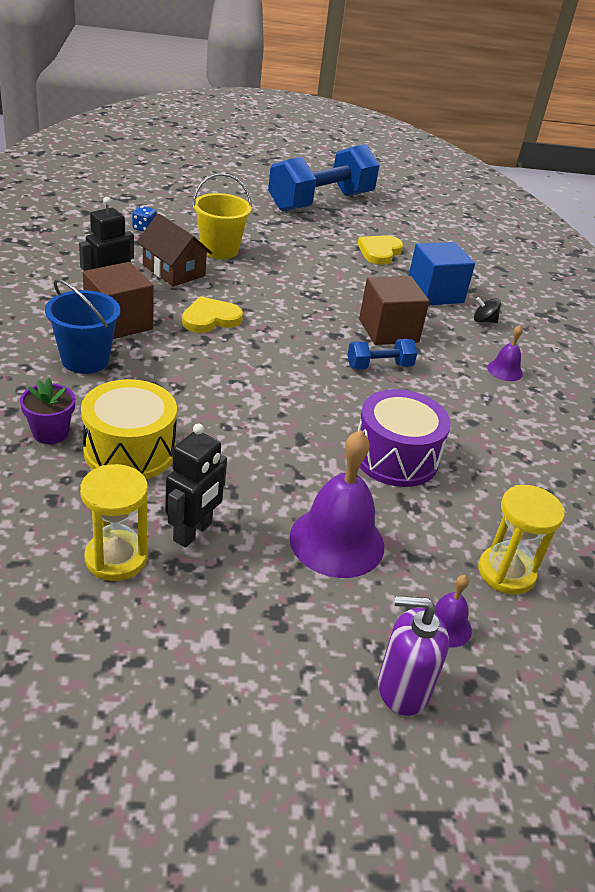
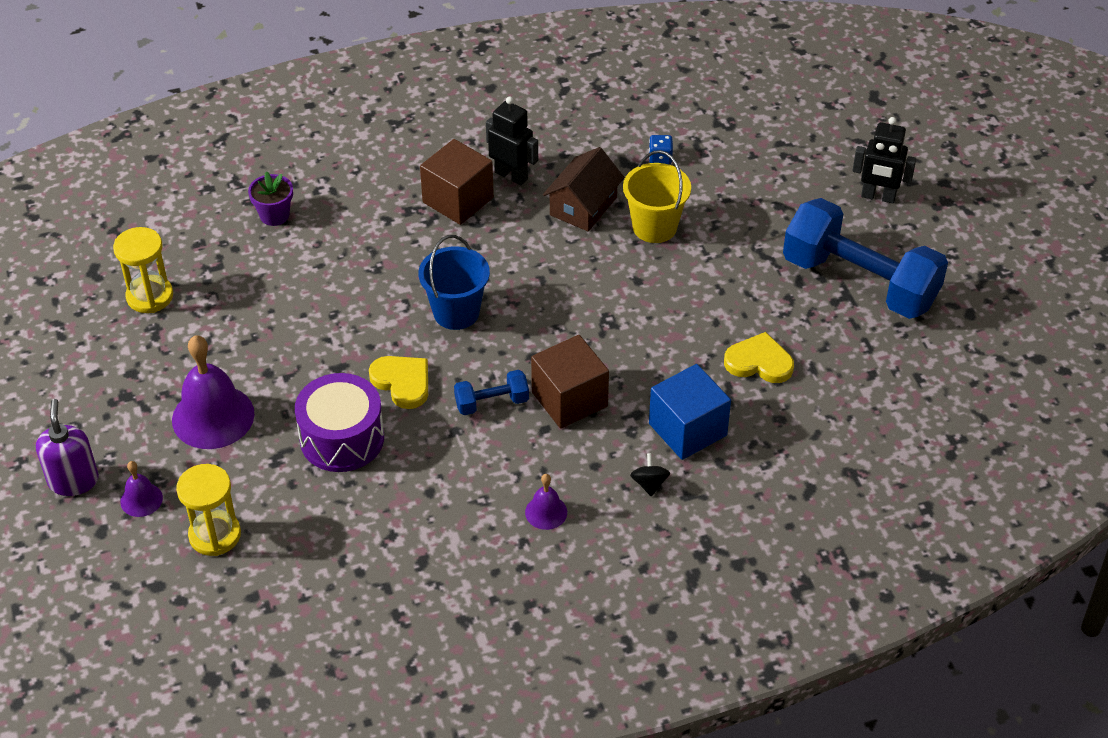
camera: 80 degrees right, 10 degrees up
blue bucket [45,279,120,374] -> blue bucket moved to [419,235,490,330]
yellow drum [81,379,177,479] -> none
black robot [165,423,227,547] -> black robot moved to [852,117,916,204]
yellow heart [182,296,243,333] -> yellow heart moved to [369,356,428,409]
blue dumbbell [347,339,417,370] -> blue dumbbell turned 75 degrees counterclockwise [454,370,529,415]

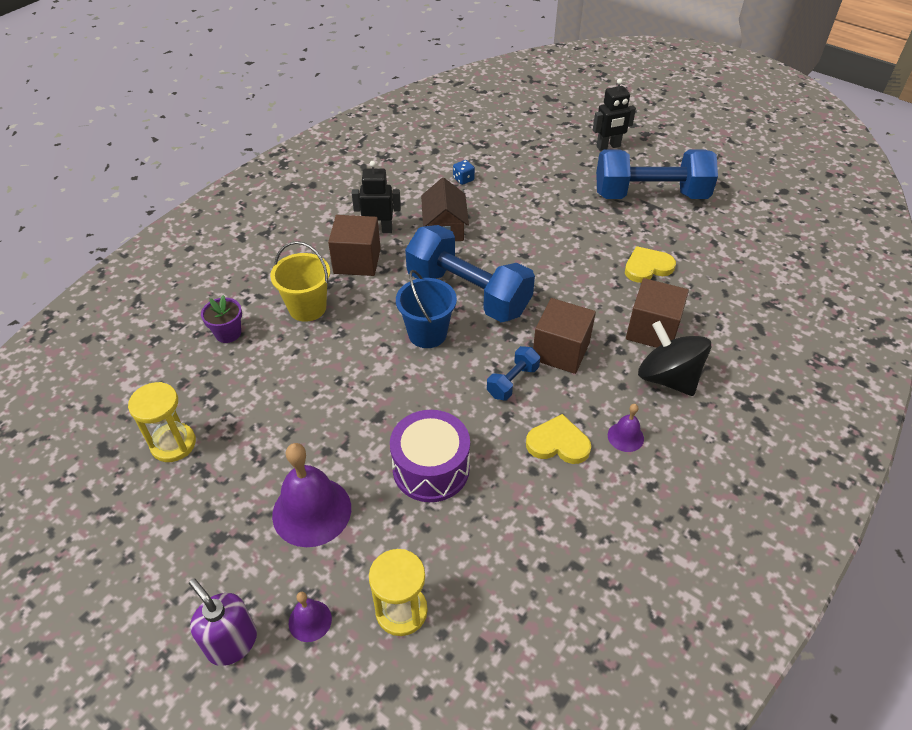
camera: 35 degrees left, 0 degrees up
yellow heart [369,356,428,409] -> yellow heart moved to [526,414,591,464]
yellow bucket [623,150,691,243] -> yellow bucket moved to [270,241,330,322]
black spinning top [630,453,670,497] -> black spinning top [638,321,711,396], size x2.32
blue cube [649,364,731,460] -> brown cube [626,278,689,348]
none -> blue dumbbell [405,225,535,322]

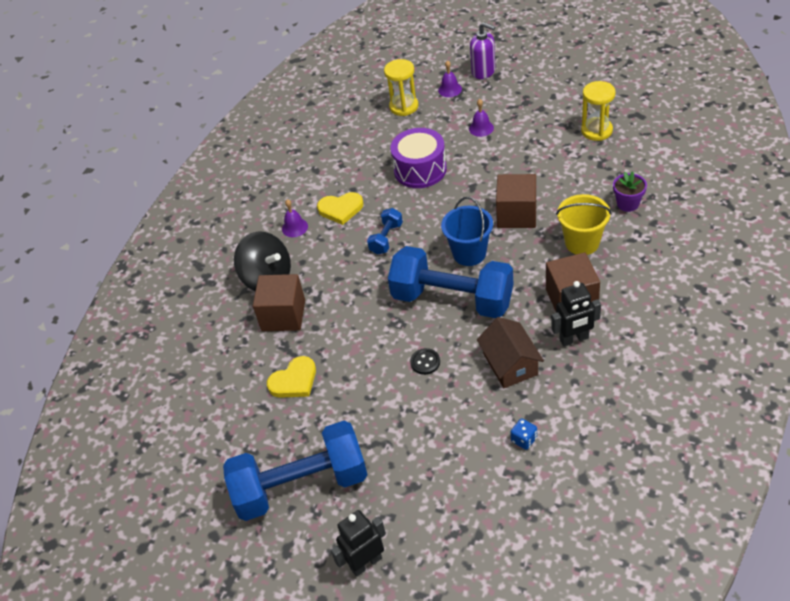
camera: 170 degrees right, 0 degrees up
purple bell [272,443,351,547] -> purple bell [469,99,494,137], size x0.49
brown cube [533,298,596,374] -> brown cube moved to [496,174,536,228]
none -> black button [410,348,440,375]

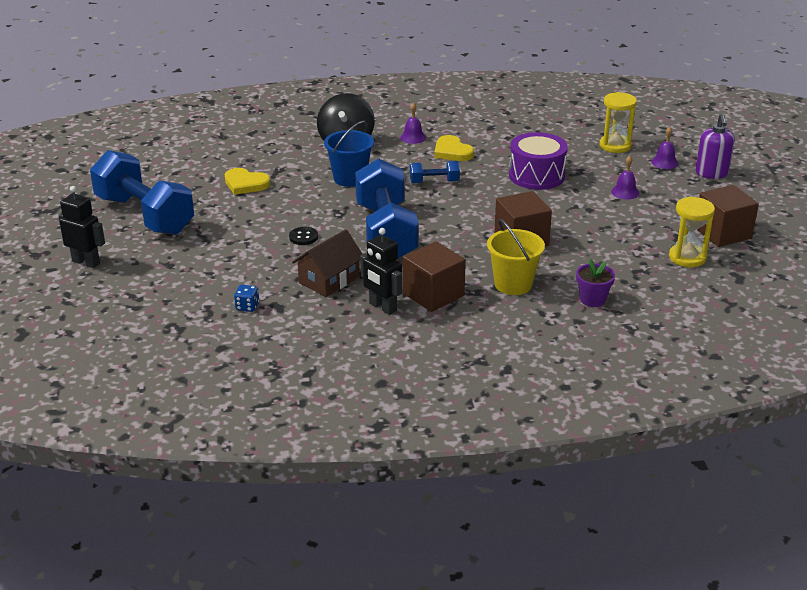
camera: 55 degrees right, 15 degrees down
brown cube [253,274,305,331] -> brown cube moved to [697,185,759,247]
blue bucket [441,197,493,266] -> blue bucket moved to [324,121,374,187]

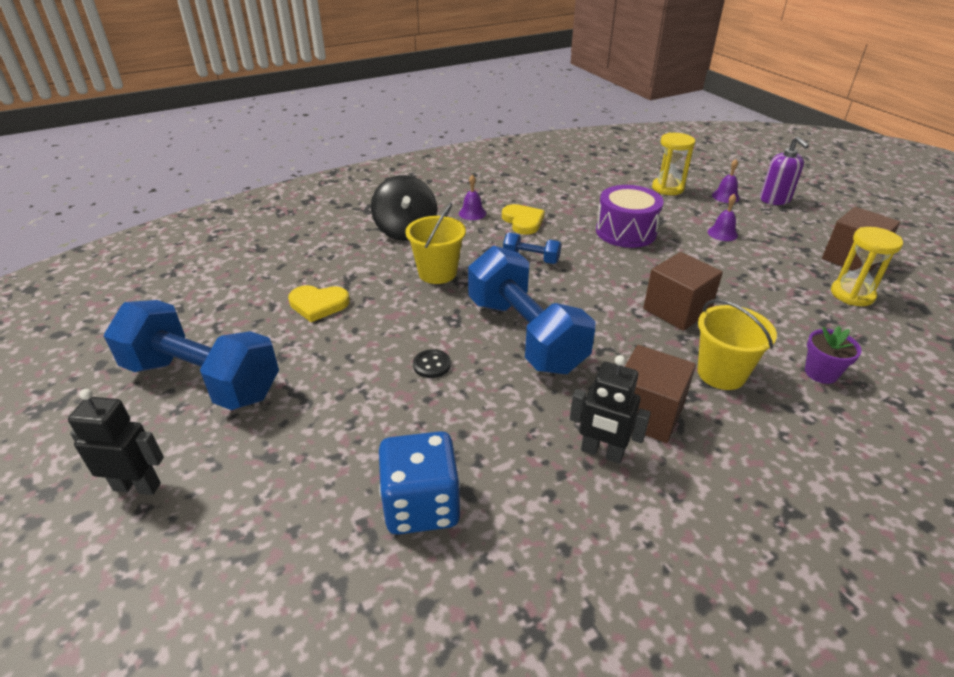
camera: 20 degrees left, 5 degrees up
blue dice [234,285,259,312] -> blue dice [379,431,461,535], size x2.34
brown house [292,229,362,297] -> none
blue bucket [324,121,374,187] -> yellow bucket [405,202,466,284]
blue dumbbell [410,161,460,183] -> blue dumbbell turned 45 degrees clockwise [503,233,561,264]
yellow heart [434,135,474,161] -> yellow heart turned 150 degrees counterclockwise [502,204,545,235]

